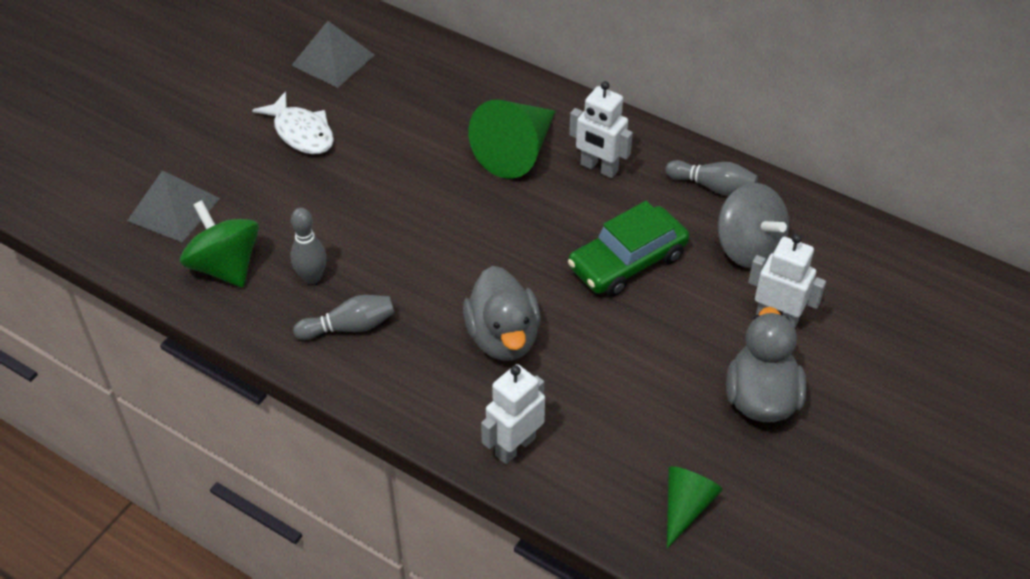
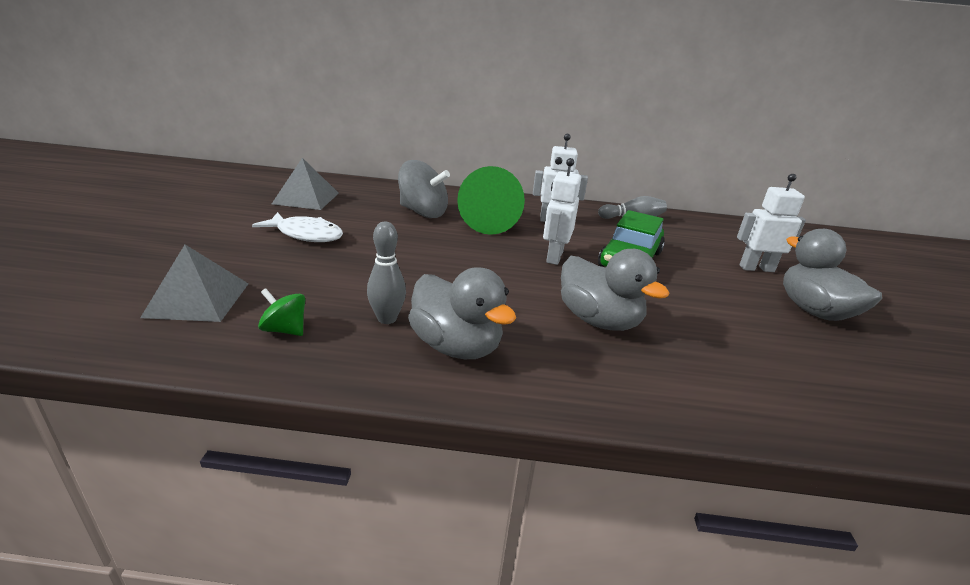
camera: 30 degrees left, 20 degrees down
green spinning top [180,200,259,287] -> green spinning top [258,288,305,336], size x0.54
grey bowling pin [293,295,394,340] -> grey duck [408,267,516,359]
white robot [481,364,545,464] -> white robot moved to [543,158,581,265]
green cone [667,466,723,548] -> none
grey spinning top [718,183,789,268] -> grey spinning top moved to [398,160,450,218]

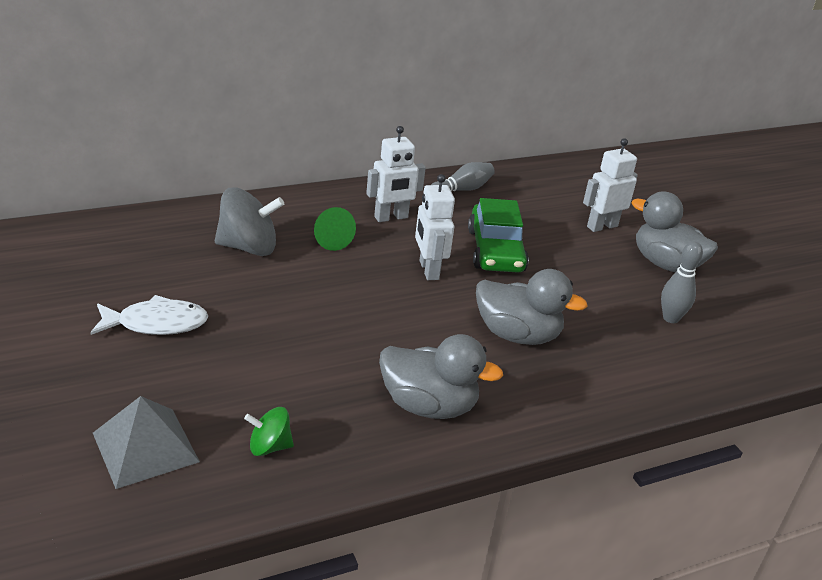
camera: 30 degrees left, 5 degrees up
grey pyramid [272,158,339,210] -> none
grey bowling pin [367,222,406,324] -> grey bowling pin moved to [661,241,703,323]
green cone [457,166,525,235] -> green cone [314,207,356,251], size x0.58

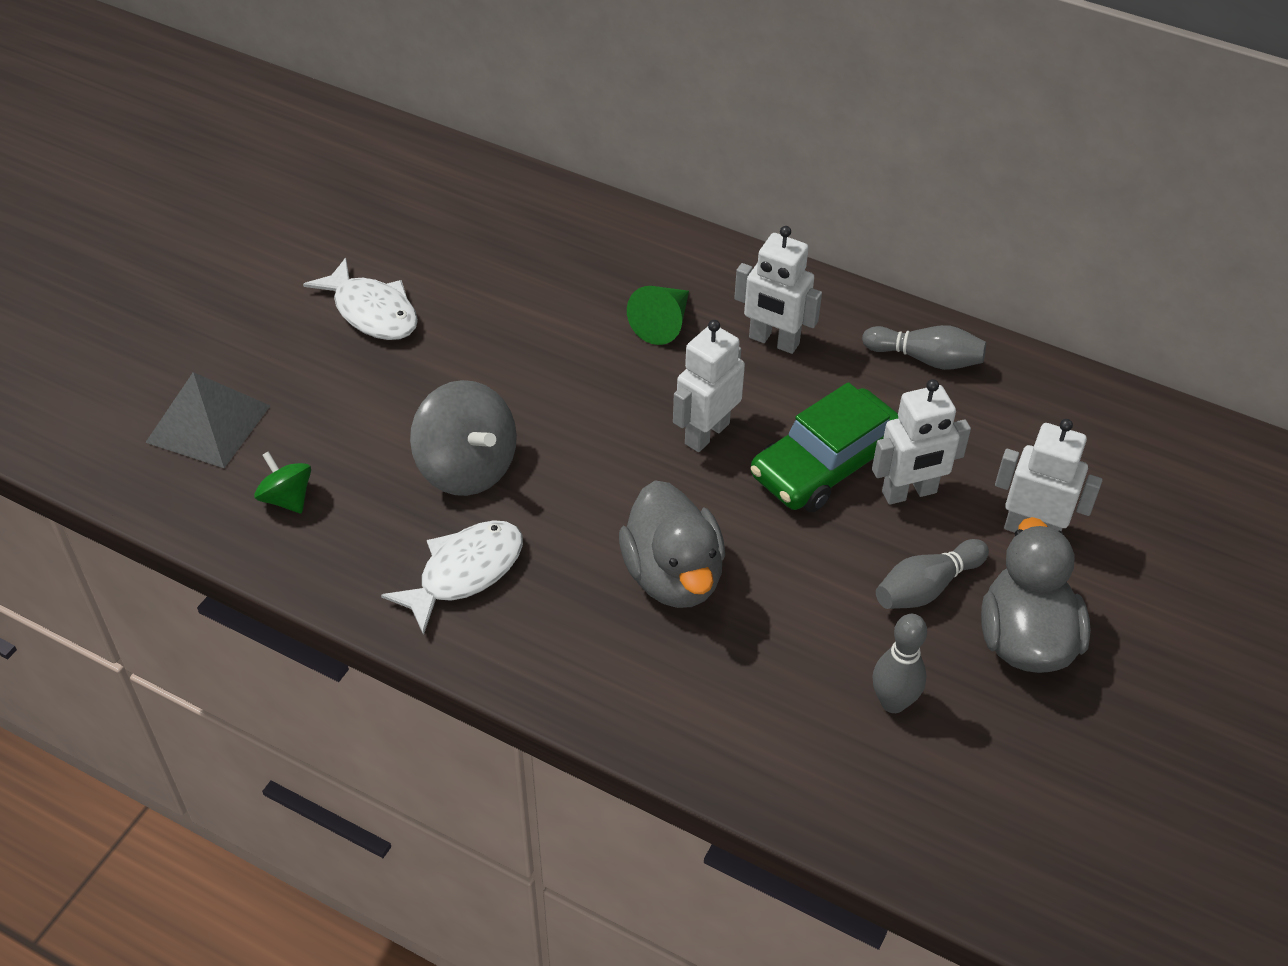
camera: 55 degrees right, 15 degrees up
grey spinning top [215,187,284,256] -> grey spinning top moved to [410,380,517,496]
grey duck [379,334,503,419] -> white fish [381,520,523,635]
none -> white robot [872,379,971,505]
none -> grey bowling pin [876,539,989,609]

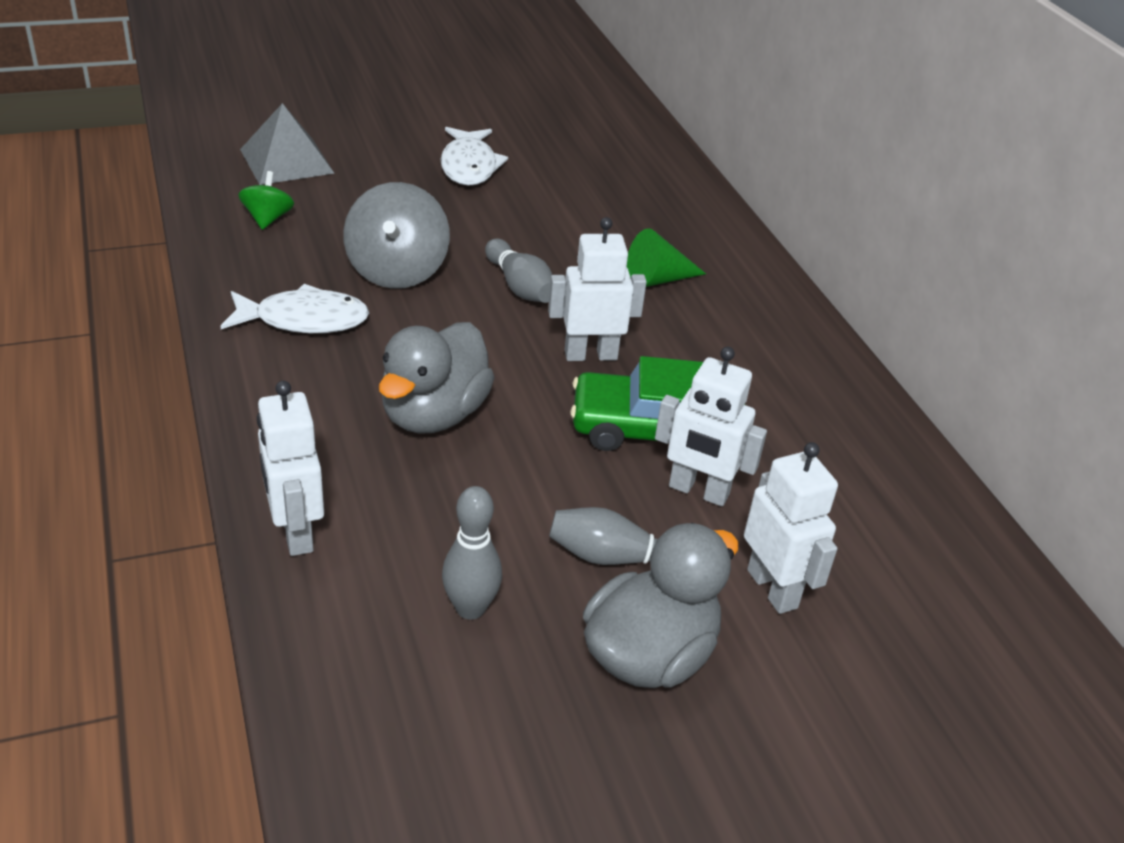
camera: 40 degrees right, 10 degrees down
white robot [734,226,822,354] -> white robot moved to [257,381,324,556]
grey bowling pin [862,325,986,370] -> grey bowling pin moved to [485,239,552,303]

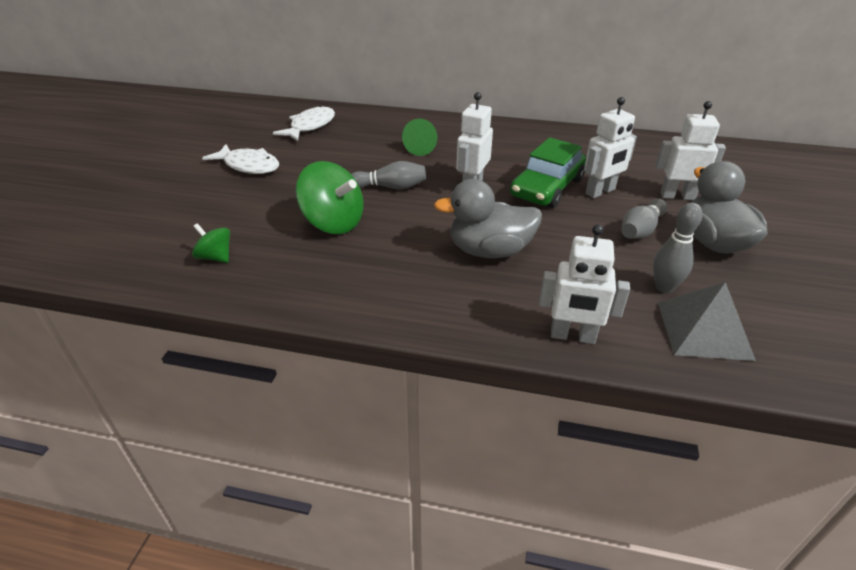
camera: 55 degrees left, 0 degrees up
white fish [220,284,369,333] -> white fish moved to [273,105,335,141]
grey pyramid [240,103,335,185] -> grey pyramid moved to [658,282,756,361]
grey spinning top [343,182,450,289] -> green spinning top [296,161,364,234]
grey duck [379,322,495,434] -> grey duck turned 120 degrees clockwise [434,179,542,258]

